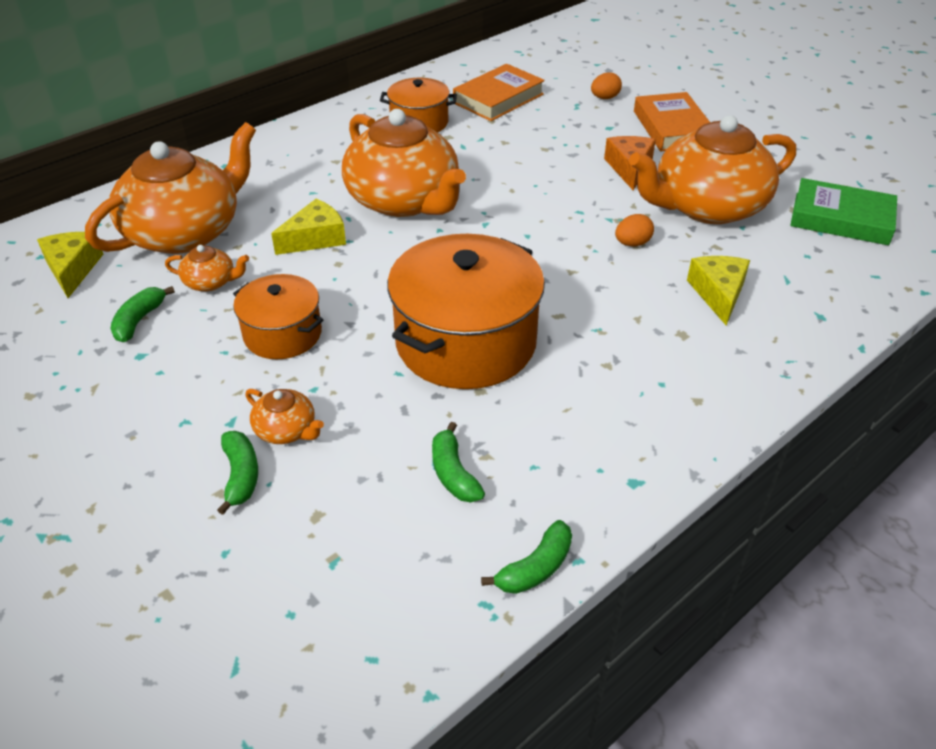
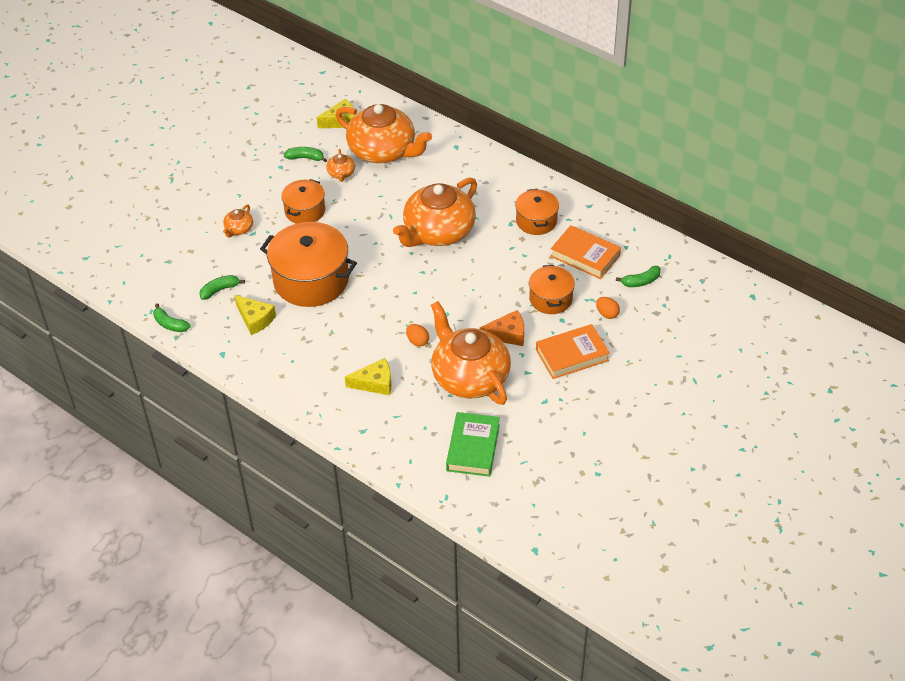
camera: 80 degrees right, 5 degrees up
green banana [217,431,258,515] -> green banana moved to [616,266,661,287]
yellow cheese [271,199,346,255] -> yellow cheese moved to [234,295,276,335]
none -> orange pot [529,265,575,314]

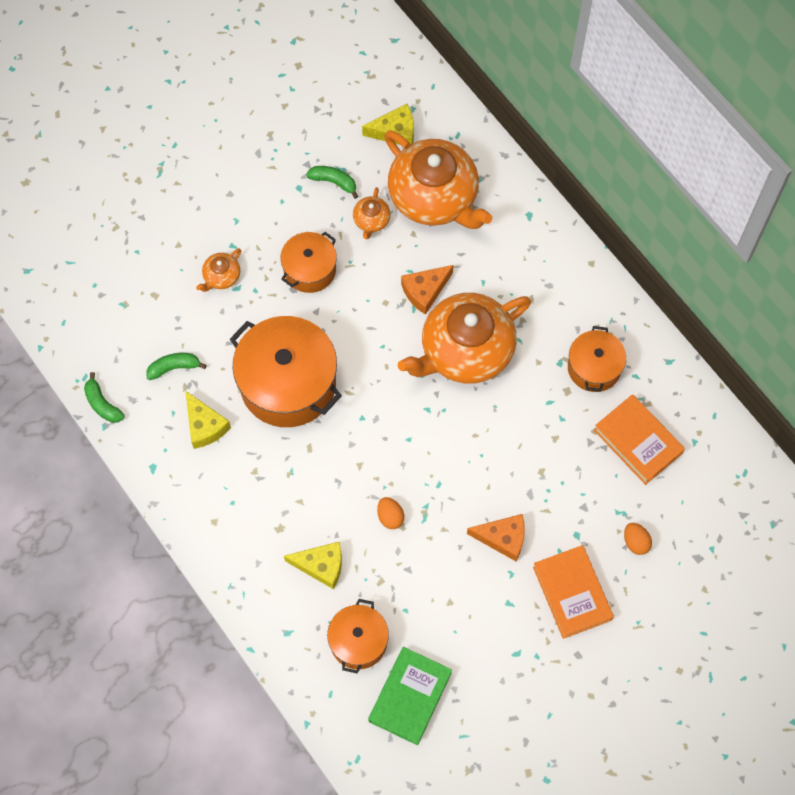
camera: 15 degrees right, 20 degrees up
orange teapot [431,301,511,405] -> none
orange pot [529,265,575,314] -> orange pot moved to [327,599,389,674]
orange book [536,324,610,379] -> orange book turned 75 degrees clockwise [533,545,614,639]
green banana [616,266,661,287] -> none
none -> orange cheese [401,265,454,315]

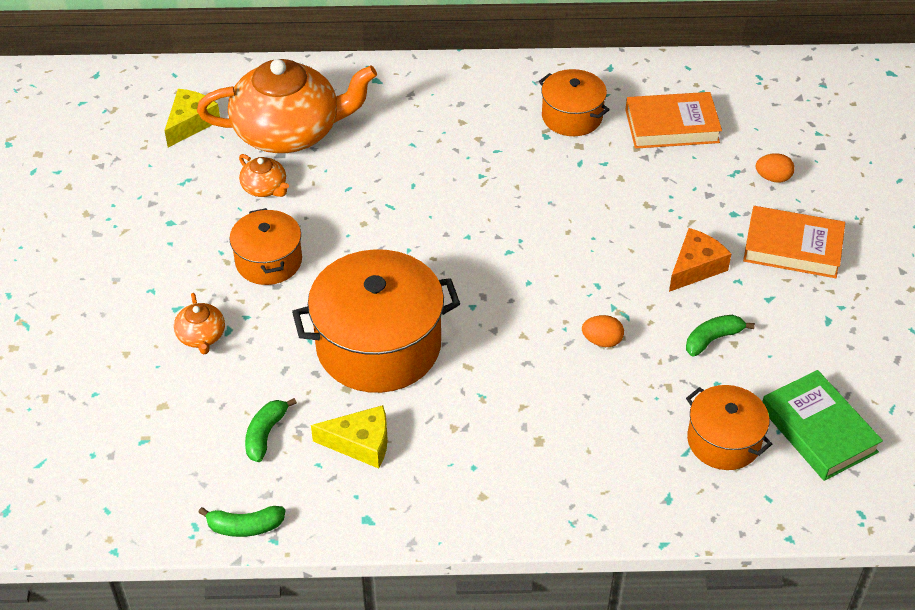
camera: 55 degrees left, 20 degrees down
yellow cheese [284,542,342,589] -> none
green banana [306,166,358,199] -> green banana moved to [686,315,755,356]
orange teapot [398,293,531,384] -> none
orange cheese [401,265,454,315] -> none

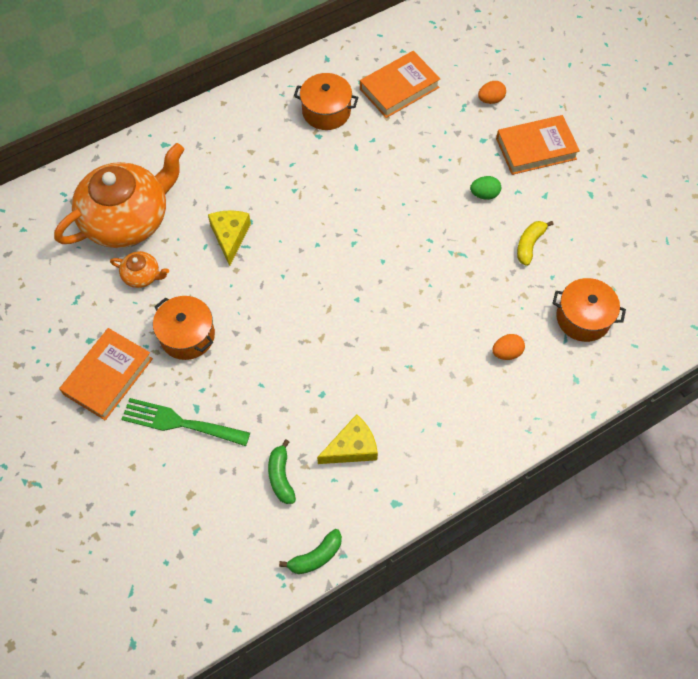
camera: 30 degrees left, 15 degrees up
yellow cheese [165,89,220,148] -> yellow cheese moved to [208,210,251,266]
orange teapot [174,293,225,354] -> green fork [121,398,250,446]
orange pot [292,249,460,393] -> none
orange egg [582,315,624,347] -> orange egg moved to [492,334,525,360]
orange cheese [669,228,731,292] -> green egg [470,176,501,200]
green banana [686,315,755,356] -> yellow banana [517,221,553,266]
green book [762,370,883,481] -> none
none -> orange book [59,328,153,420]

